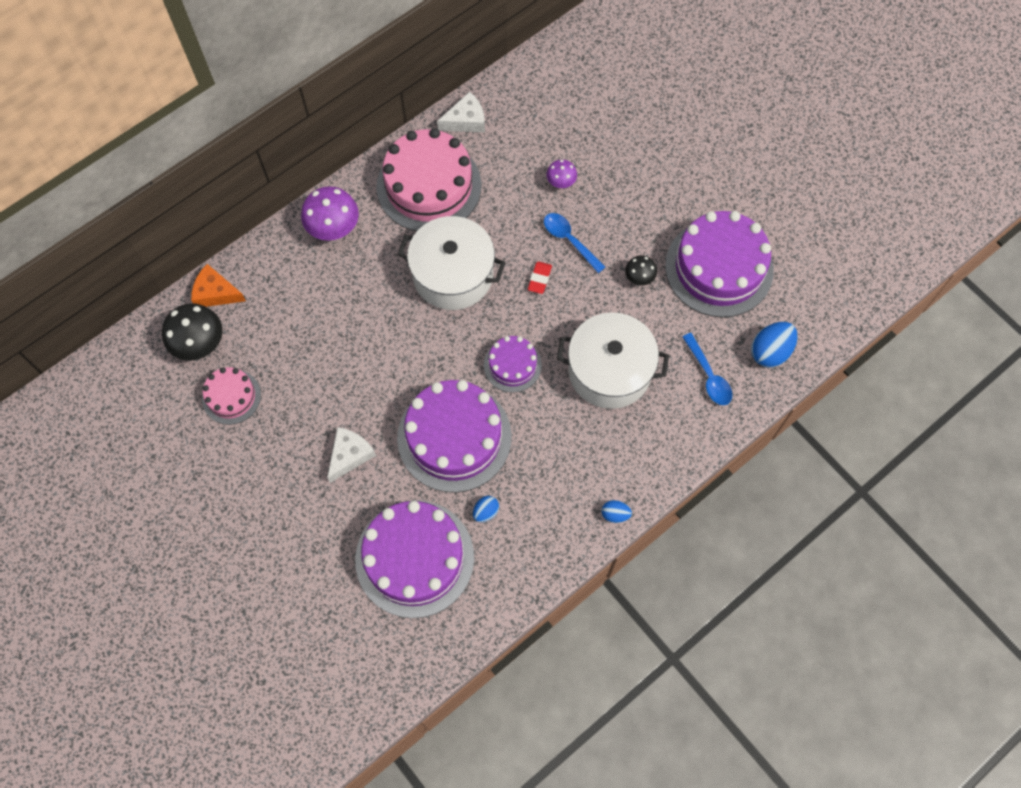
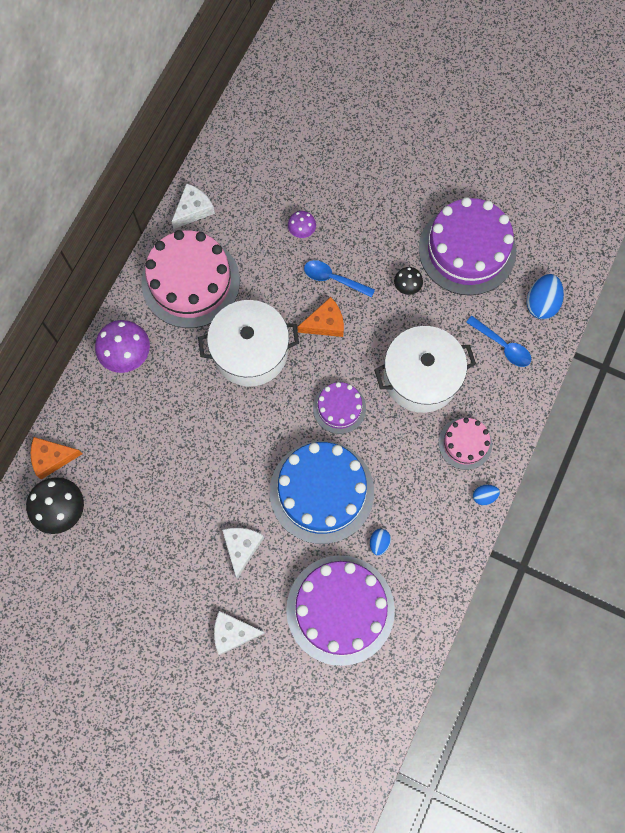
camera: 25 degrees left, 5 degrees up
pink cake [202,367,261,425] -> pink cake moved to [438,418,492,470]
purple cake [397,380,512,493] -> blue cake [270,441,374,544]
red eraser [528,261,552,294] -> orange cheese [297,297,344,337]
none -> white cheese [214,611,265,655]

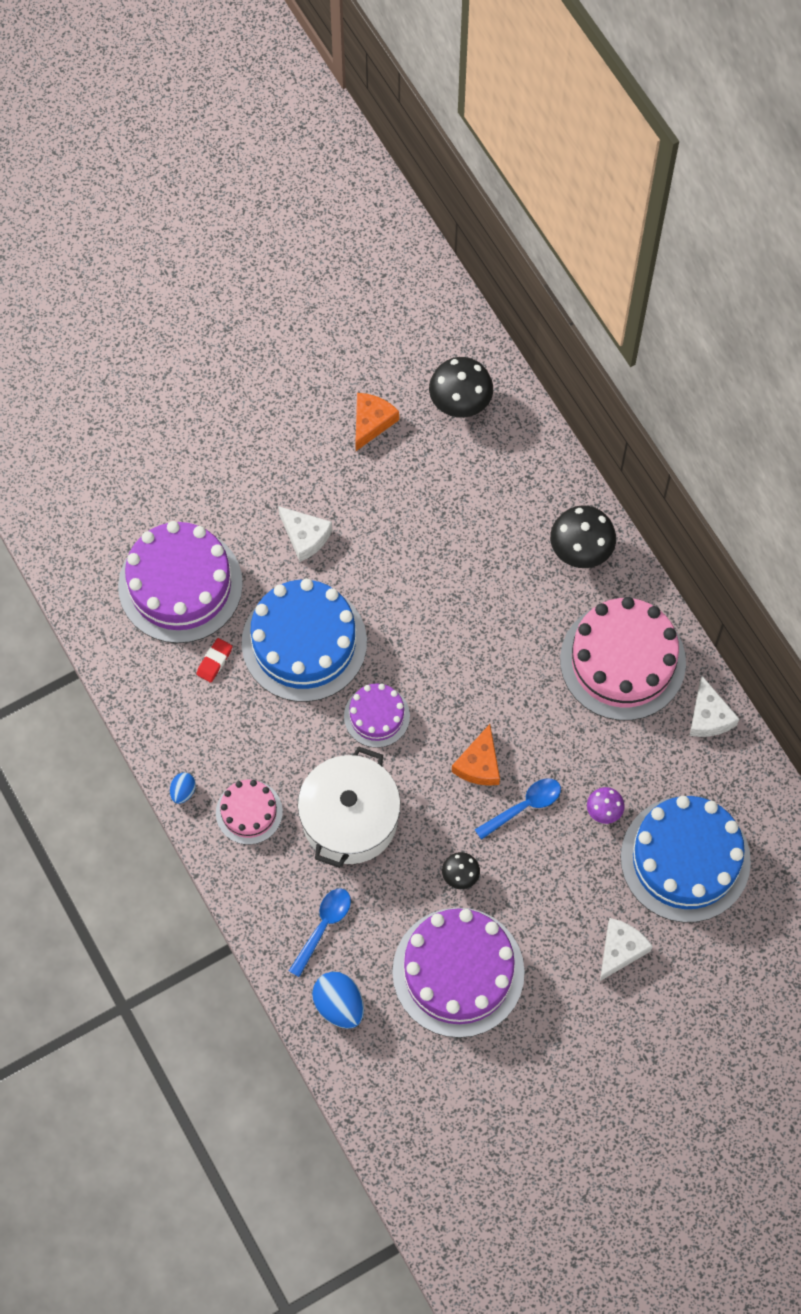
camera: 125 degrees right, 5 degrees down
orange cheese [31,437,82,480] -> orange cheese moved to [355,393,399,451]
purple mushroom [95,320,150,373] -> black mushroom [550,505,616,568]
white pot [198,300,299,387] -> none
white cheese [214,611,265,655] -> white cheese moved to [600,918,653,981]
blue egg [370,529,391,556] -> red eraser [196,638,232,683]
blue spoon [466,316,531,367] -> blue spoon turned 135 degrees clockwise [289,888,351,977]
none -> blue cake [621,796,751,923]

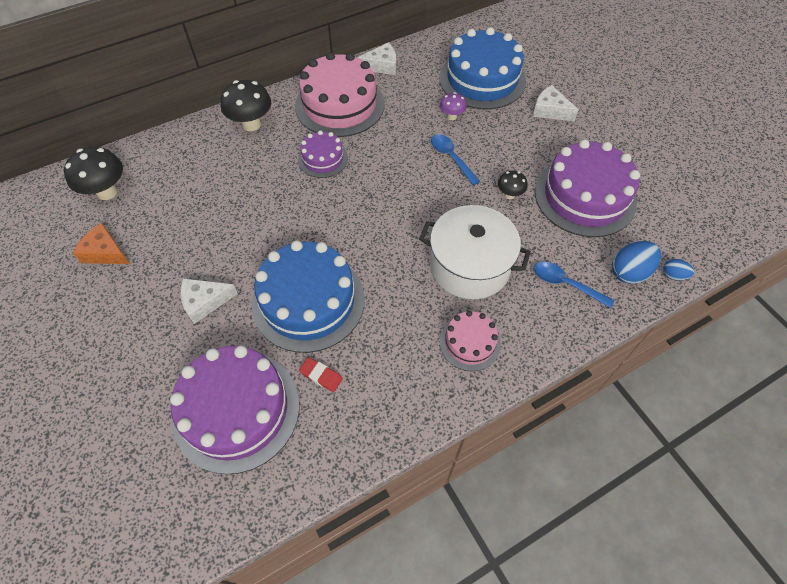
camera: 90 degrees left, 10 degrees down
blue egg [170,773,196,804] -> blue egg moved to [663,259,694,280]
white cheese [278,506,332,562] -> white cheese turned 150 degrees counterclockwise [180,278,238,324]
purple cake [344,683,410,748] -> purple cake moved to [298,130,348,178]
orange cheese [452,724,500,786] -> none

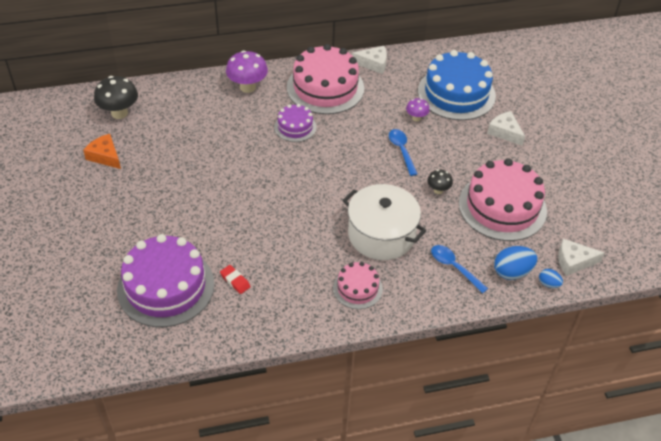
camera: 15 degrees right, 10 degrees down
white cheese [180,278,238,324] -> white cheese moved to [558,239,605,276]
black mushroom [221,80,271,131] -> purple mushroom [226,50,268,93]
blue cake [252,241,365,353] -> none
purple cake [535,139,640,237] -> pink cake [459,158,547,241]

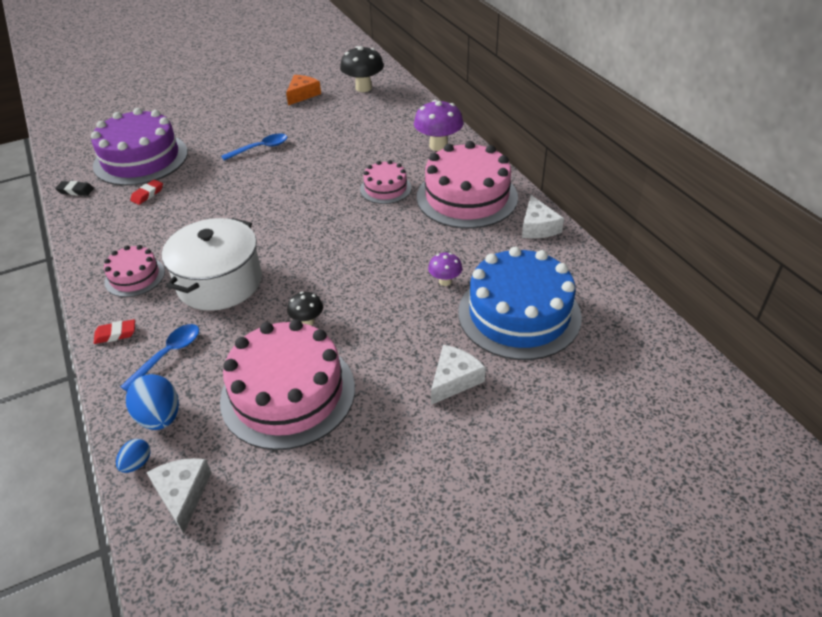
camera: 80 degrees right, 5 degrees down
purple cake [274,104,317,142] -> pink cake [360,160,412,204]
blue spoon [389,129,417,176] -> blue spoon moved to [221,133,288,160]
none -> black eraser [55,181,94,196]
none -> red eraser [94,319,135,344]

